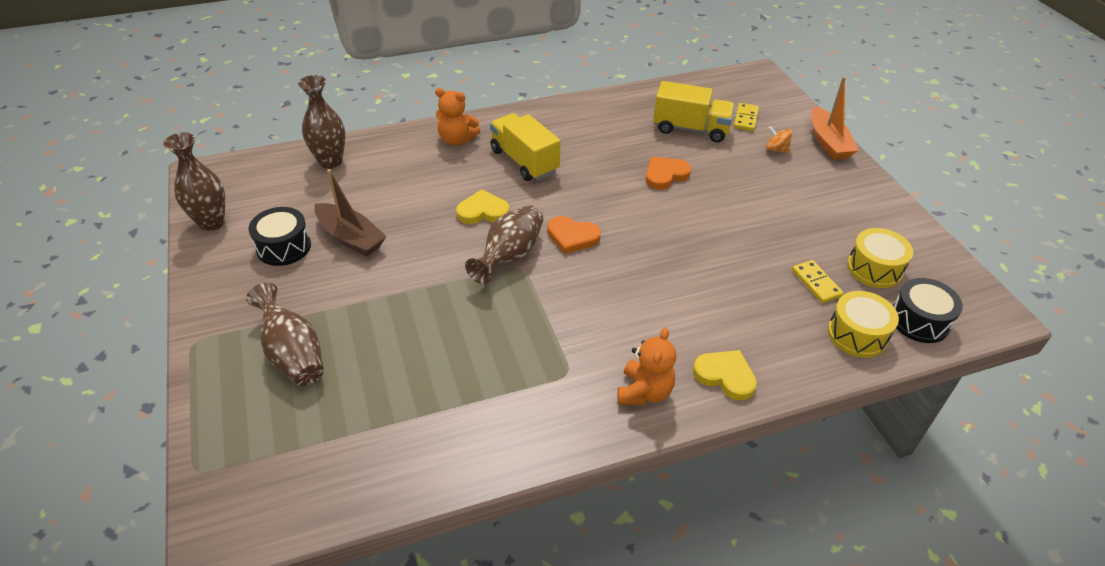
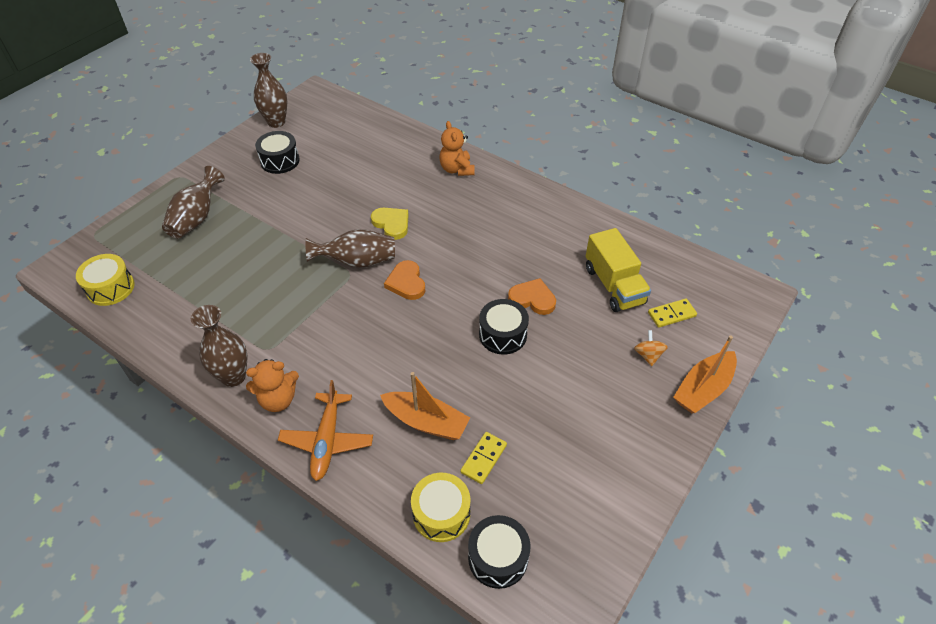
camera: 55 degrees right, 5 degrees up
brown vase [298,75,346,169] -> brown vase moved to [191,305,248,387]
brown boat [314,169,387,256] -> none
yellow truck [490,113,561,181] -> none
yellow heart [693,350,757,400] -> orange plane [278,380,373,481]
yellow drum [847,228,913,288] -> yellow drum moved to [76,254,135,306]
none -> orange boat [380,372,470,440]
none -> black drum [479,299,529,355]

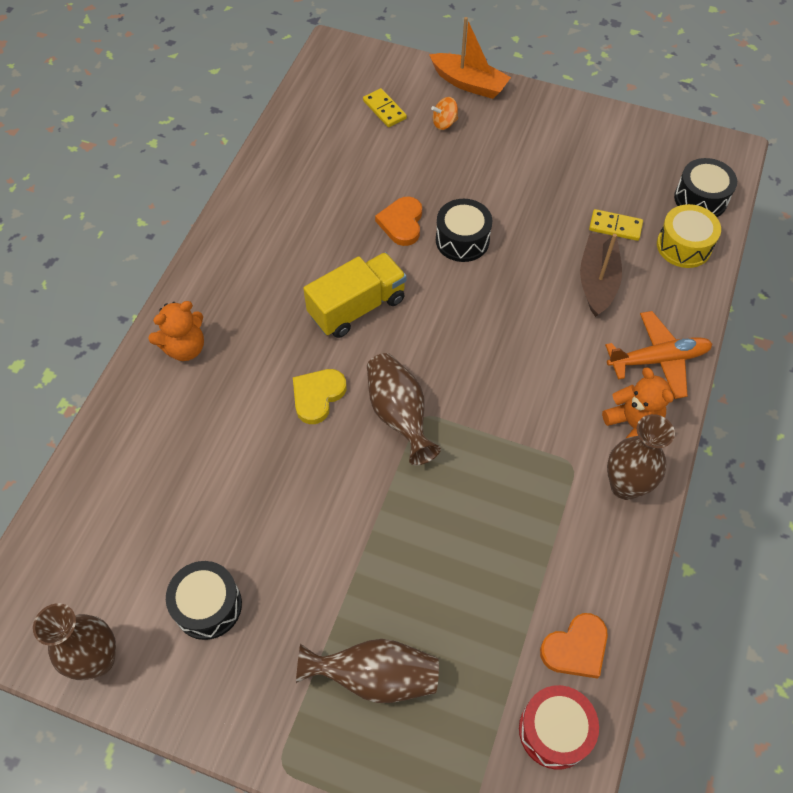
camera: 105 degrees left, 10 degrees up
yellow drum [76,254,135,306] -> red drum [519,685,599,770]
orange boat [380,372,470,440] -> brown boat [580,233,622,317]
orange heart [384,260,425,300] -> orange heart moved to [540,613,608,679]
yellow truck [586,228,651,312] -> yellow truck moved to [303,252,407,338]

